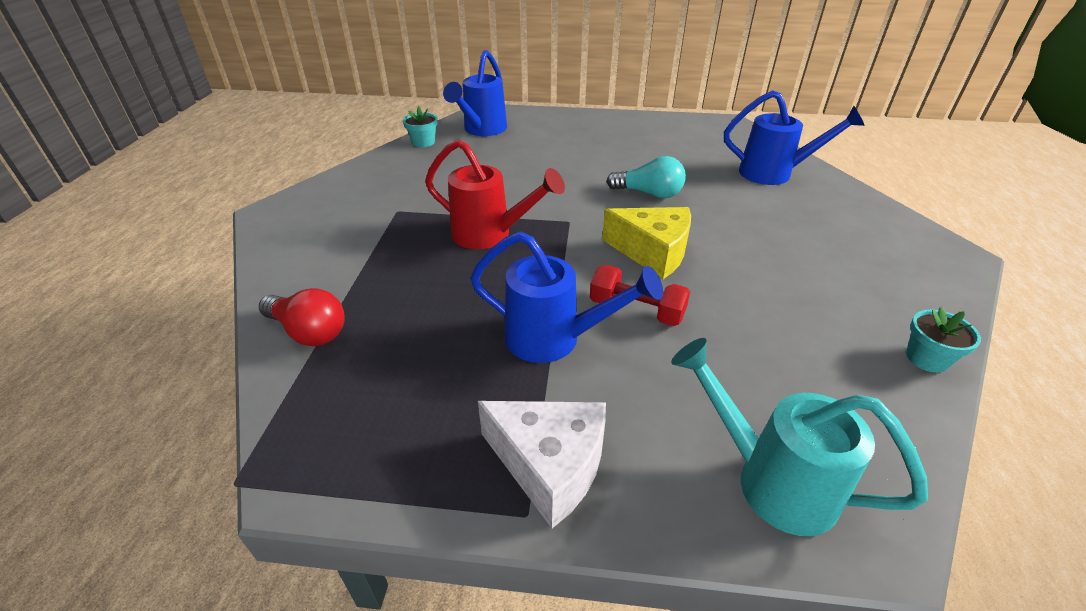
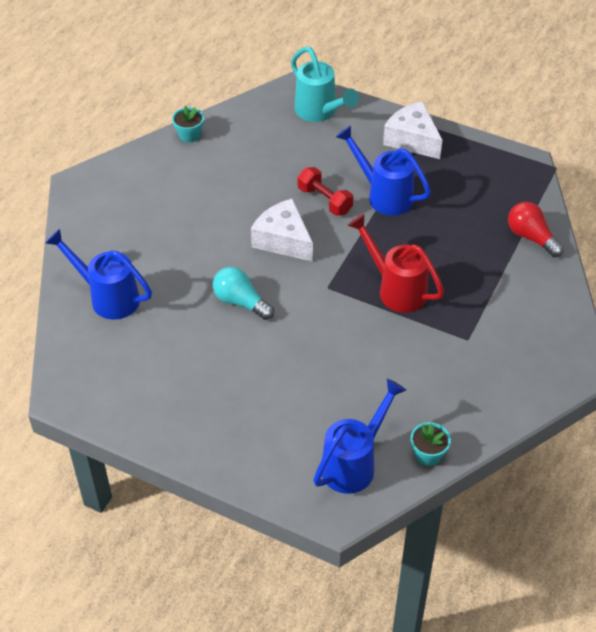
camera: 160 degrees left, 10 degrees up
yellow cheese [602,207,691,279] -> white cheese [251,198,313,262]

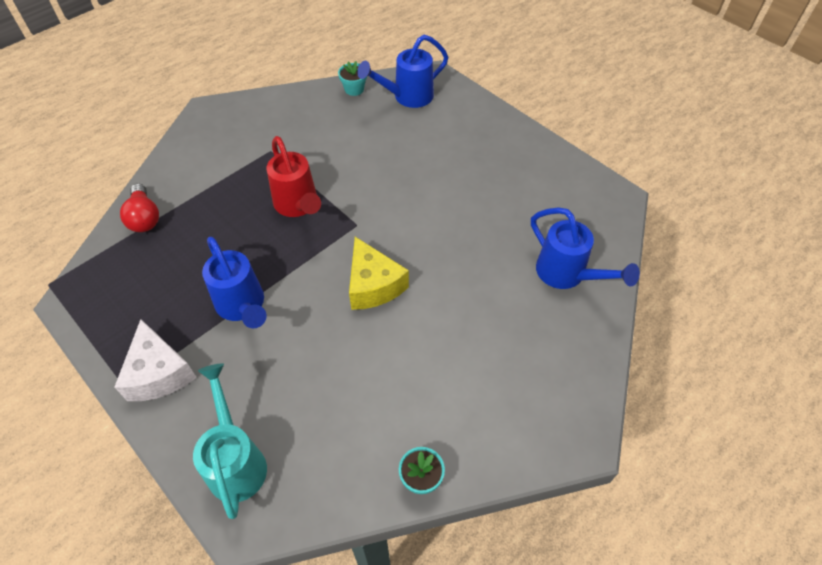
camera: 160 degrees left, 5 degrees up
turquoise light bulb [213,267,274,320] -> none
white cheese [251,198,313,262] -> yellow cheese [349,237,409,310]
red dumbbell [298,167,353,216] -> none

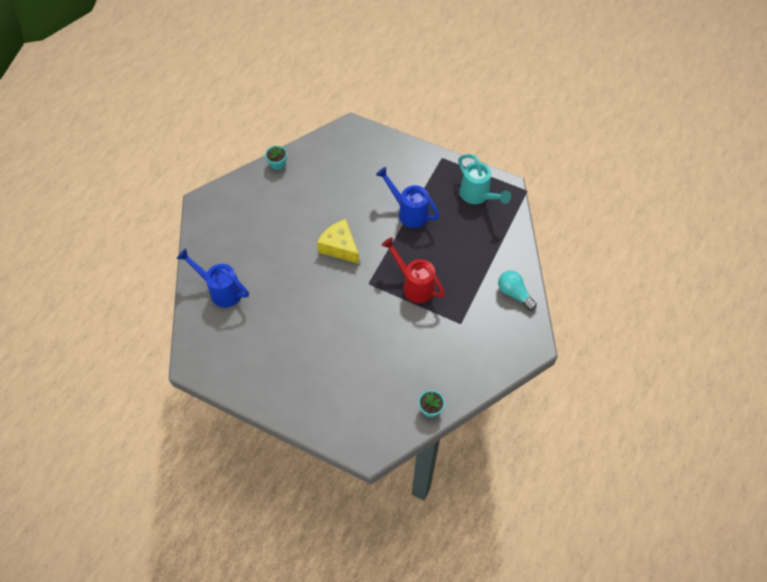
camera: 160 degrees right, 5 degrees up
white cheese [114,319,197,401] -> none
red light bulb [120,183,159,232] -> none
turquoise watering can [193,363,267,519] -> turquoise watering can moved to [458,154,511,204]
blue watering can [357,35,448,108] -> none
none -> turquoise light bulb [498,271,537,311]

